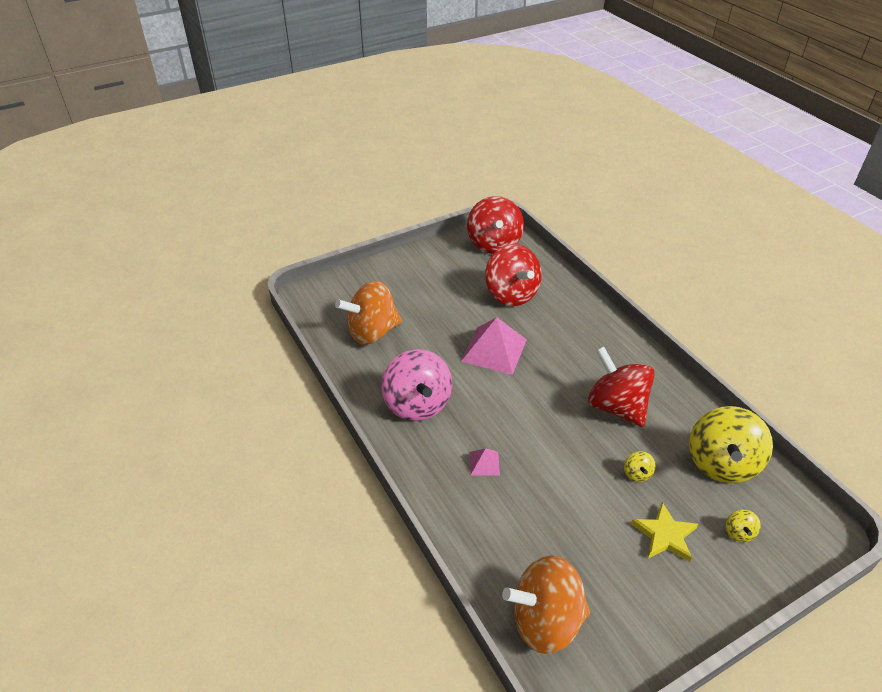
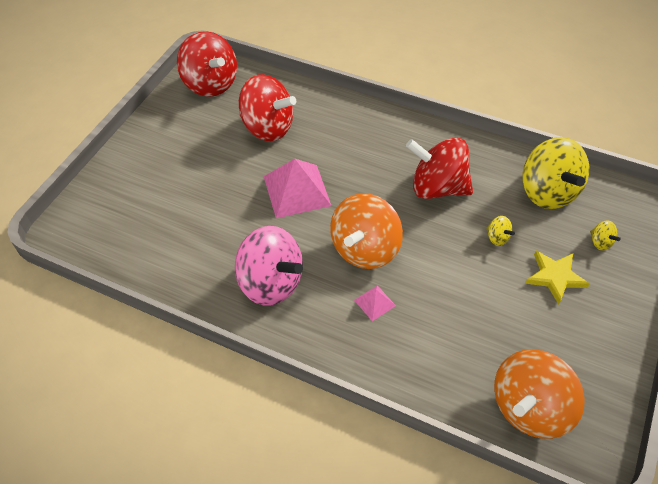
camera: 35 degrees left, 10 degrees up
orange spinning top [335,281,402,345] -> orange spinning top moved to [330,193,403,269]

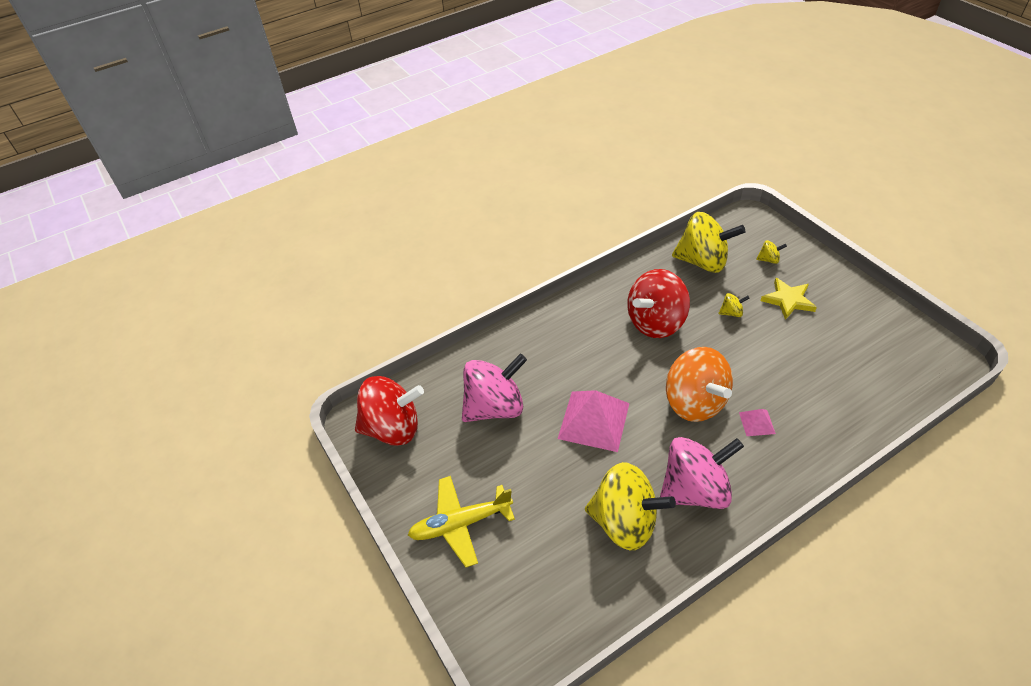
camera: 55 degrees left, 5 degrees down
red spinning top [239,74,296,141] -> pink spinning top [462,354,527,422]
orange spinning top [494,349,585,439] -> none
none -> yellow plane [408,476,515,567]
none -> yellow spinning top [585,462,676,551]

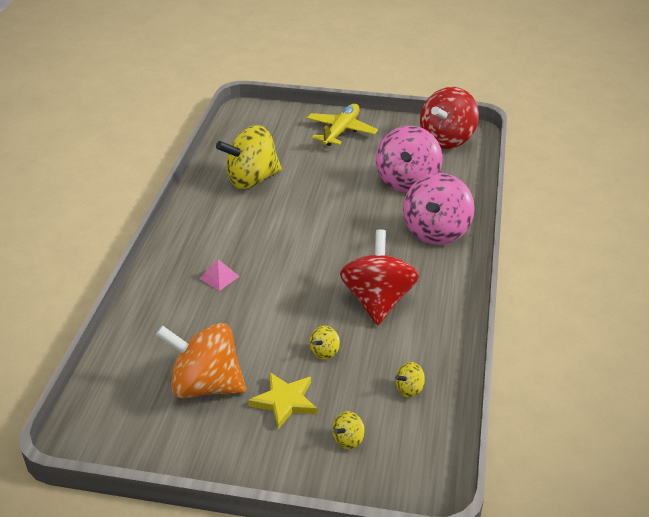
camera: 130 degrees right, 10 degrees down
pink pyramid [558,390,629,452] -> none
pink spinning top [660,437,744,509] -> pink spinning top moved to [403,173,475,245]
orange spinning top [666,347,733,422] -> orange spinning top moved to [156,323,246,398]
yellow spinning top [672,212,745,273] -> yellow spinning top [395,362,425,398], size x0.41

